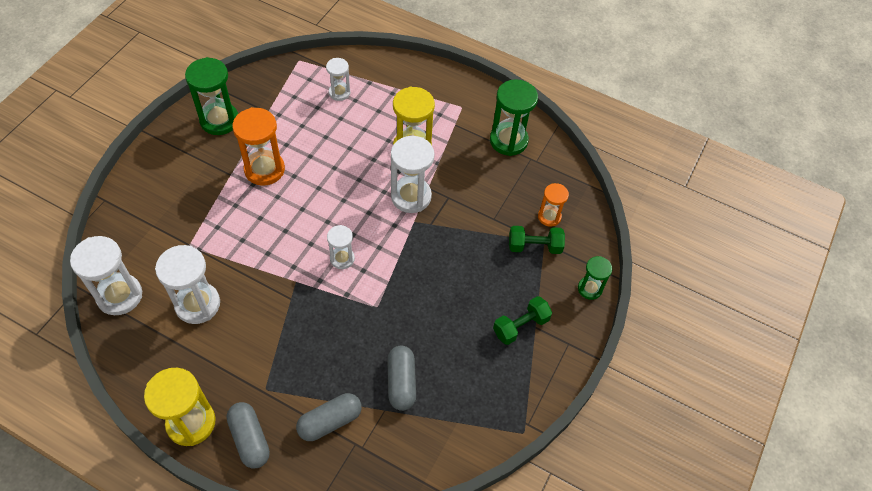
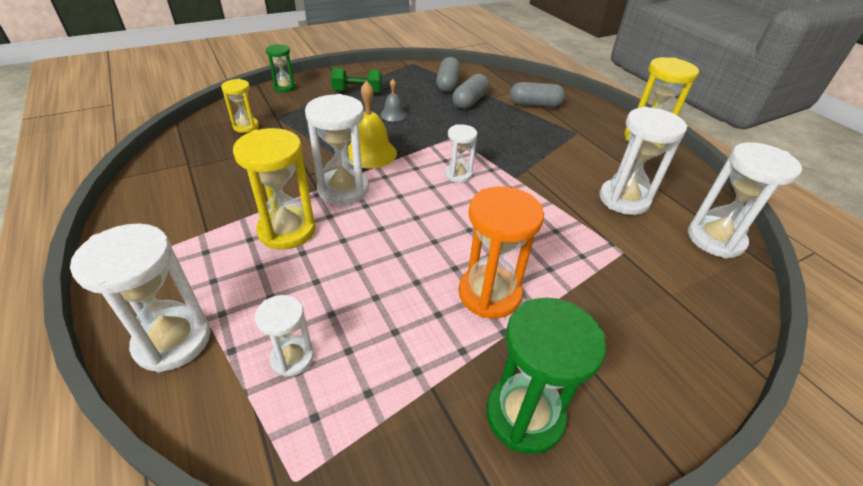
camera: 145 degrees left, 15 degrees down
grey capsule [226,402,270,468] -> grey capsule moved to [436,57,460,92]
green hourglass [490,79,538,156] -> none
green dumbbell [509,226,565,254] -> none
orange hourglass [538,183,569,227] -> yellow hourglass [221,79,259,133]
none -> white hourglass [70,224,211,372]
none -> yellow bell [348,81,397,168]
none -> grey bell [380,79,406,121]

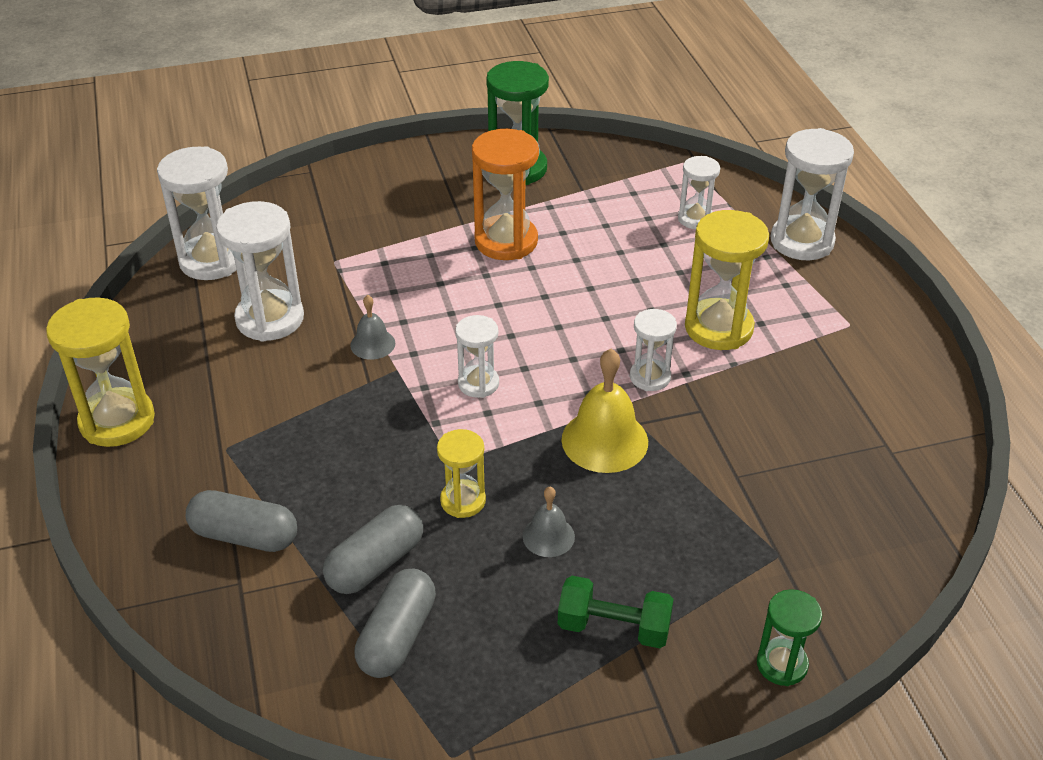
camera: 165 degrees left, 0 degrees up
yellow hourglass [221,79,259,133] -> yellow hourglass moved to [437,429,486,518]
white hourglass [305,94,369,205] -> white hourglass [630,309,677,391], size x0.58
none -> grey bell [350,295,395,360]

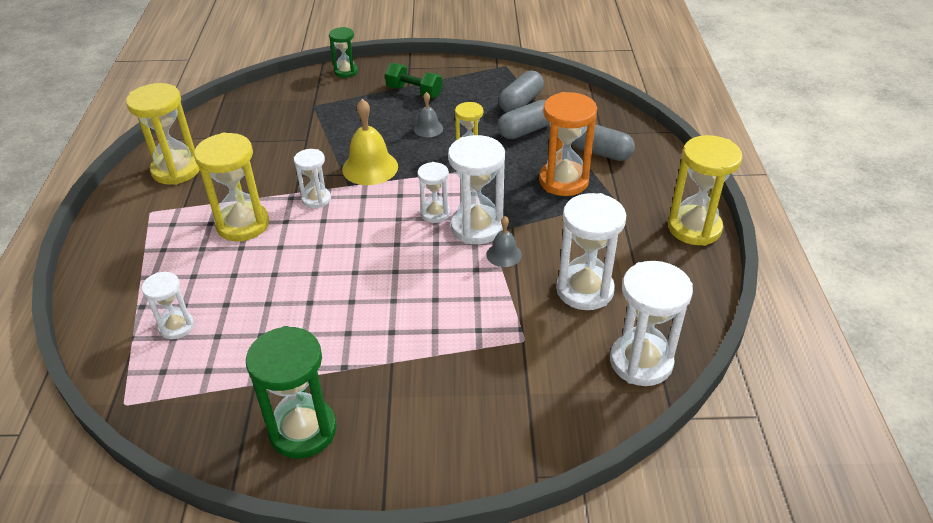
camera: 165 degrees left, 0 degrees up
orange hourglass [472,129,539,260] -> orange hourglass moved to [539,92,597,196]
white hourglass [771,128,854,260] -> white hourglass moved to [448,135,505,245]
none -> yellow hourglass [126,83,200,185]

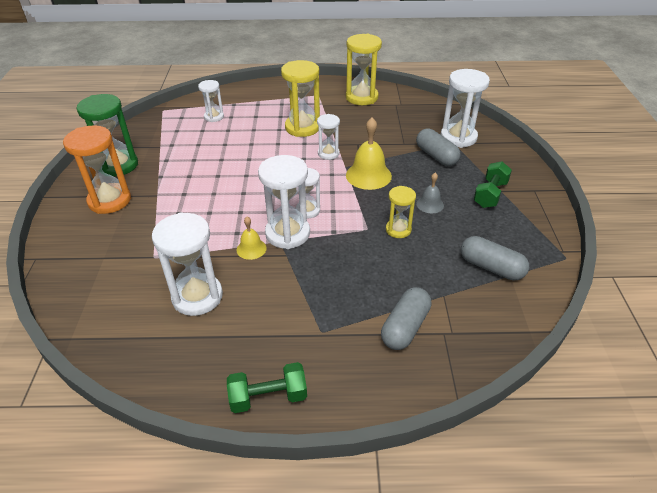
camera: 90 degrees right, 0 degrees up
green hourglass [329,27,358,78] -> none
grey bell [486,216,522,267] -> yellow bell [237,217,267,260]
grey capsule [498,100,550,139] -> grey capsule moved to [416,129,461,166]
orange hourglass [539,92,597,196] -> orange hourglass moved to [63,125,131,214]
white hourglass [610,261,693,386] -> white hourglass moved to [441,69,490,148]
yellow hourglass [668,135,742,246] -> green dumbbell [227,362,307,413]

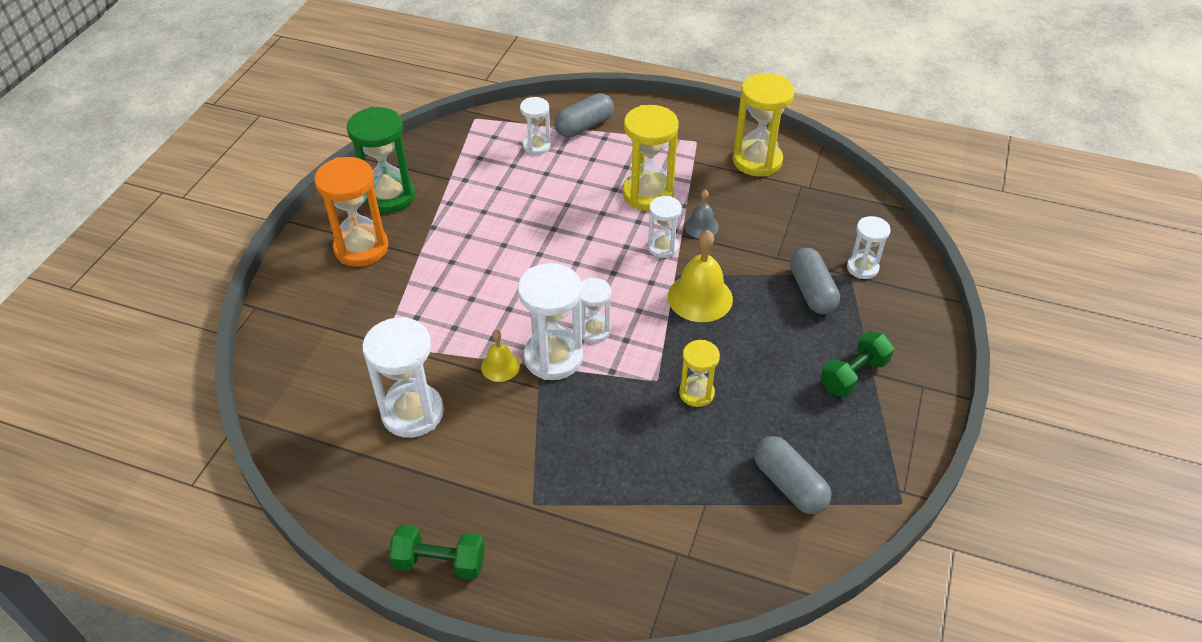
camera: 20 degrees right, 5 degrees up
grey capsule [381,287,431,350] -> grey capsule moved to [554,93,614,138]
grey bell [416,173,444,213] -> grey bell moved to [685,189,719,238]
white hourglass [441,69,490,148] -> white hourglass [847,216,891,279], size x0.58

